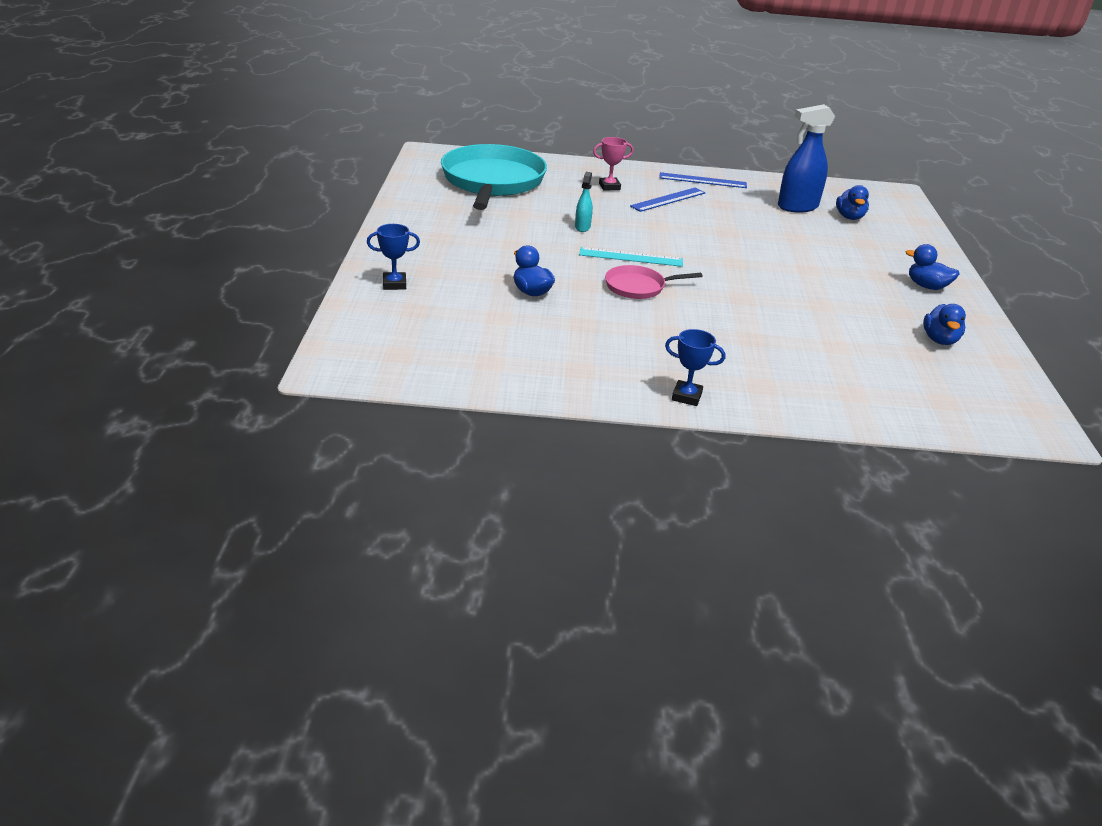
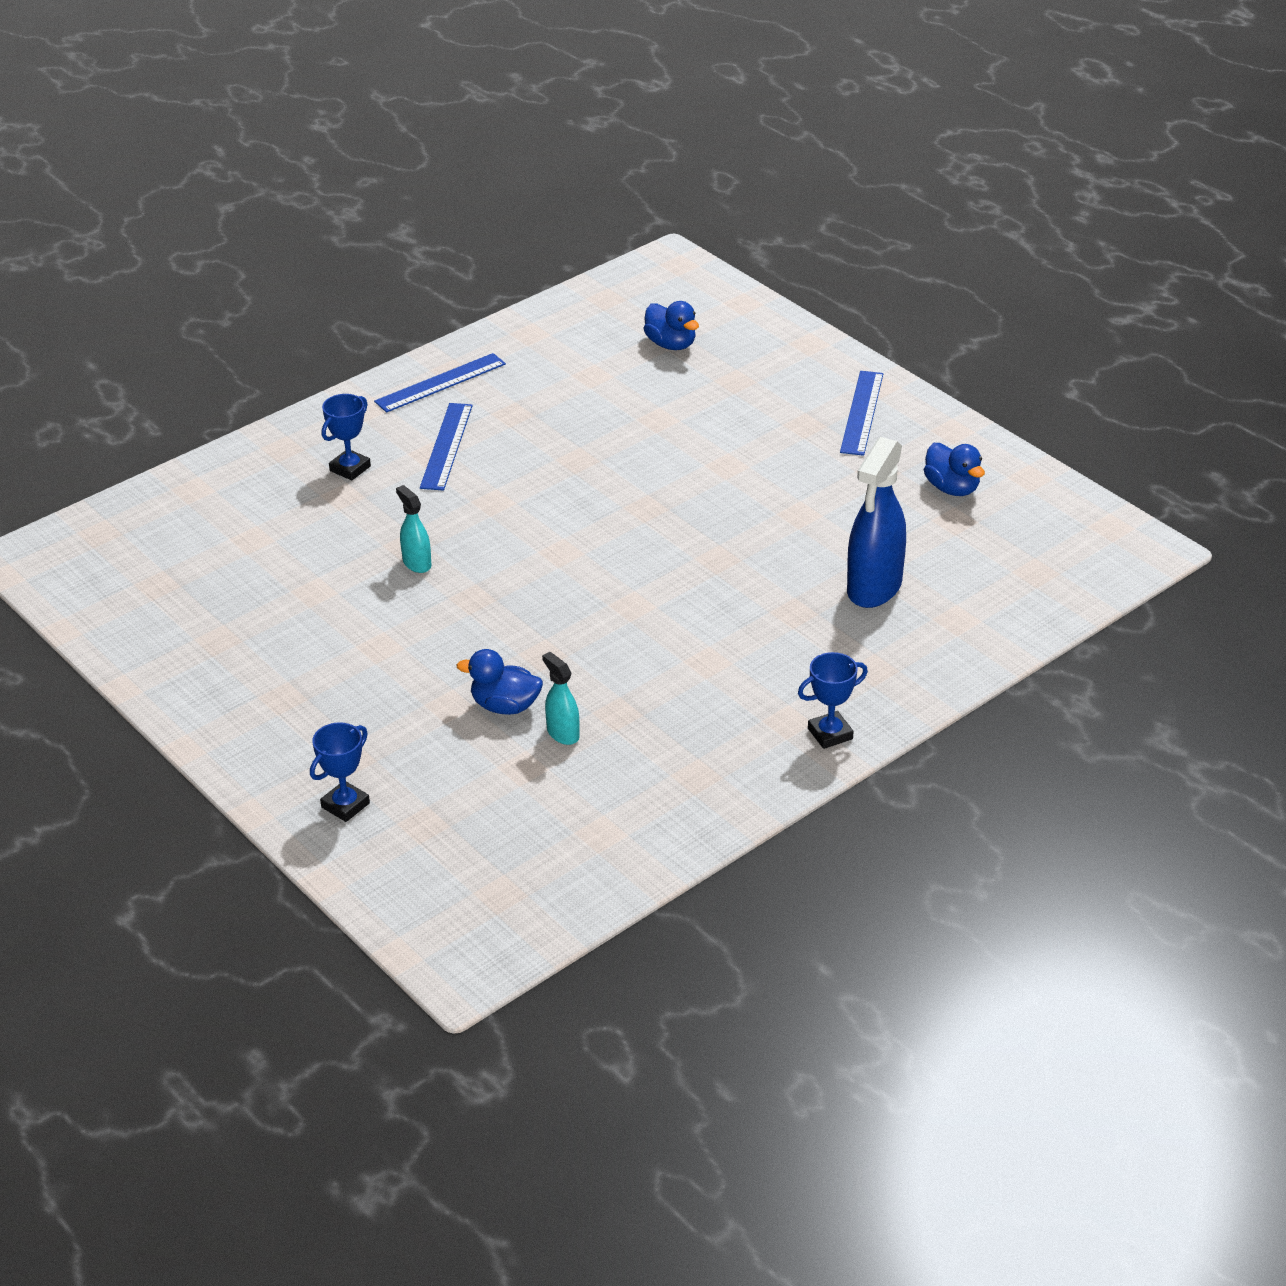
camera: 40 degrees left, 5 degrees up
turquoise pan [441,144,547,210] -> none
turquoise ruler [579,247,683,267] -> none
pink trophy [593,137,634,190] -> blue trophy [322,394,371,480]
pink pan [605,265,702,299] -> none
blue spray bottle [778,104,835,213] -> blue spray bottle moved to [847,437,906,608]
blue duck [905,244,959,290] -> blue ruler [840,371,883,456]
none -> turquoise spray bottle [542,652,579,745]

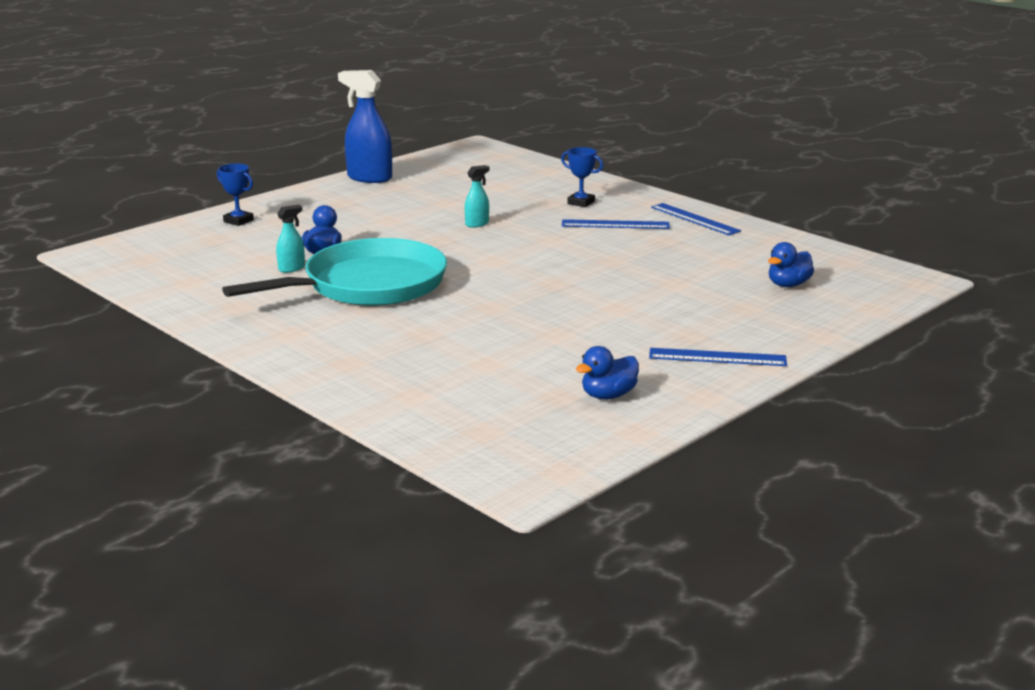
camera: 85 degrees right, 15 degrees down
blue trophy [798,652,868,749] -> none
blue spray bottle [847,437,906,608] -> blue spray bottle moved to [338,70,392,183]
none -> turquoise pan [222,238,447,306]

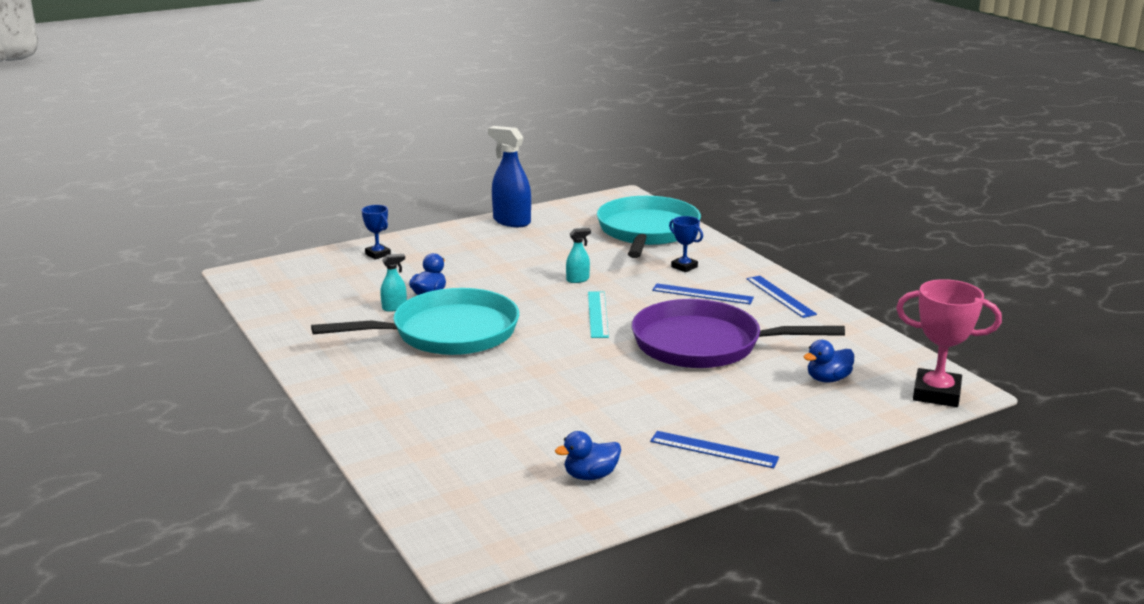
camera: 15 degrees right, 0 degrees up
none -> turquoise ruler [588,291,609,338]
none -> turquoise pan [597,196,701,258]
none -> purple pan [632,299,845,368]
none -> pink trophy [896,279,1002,407]

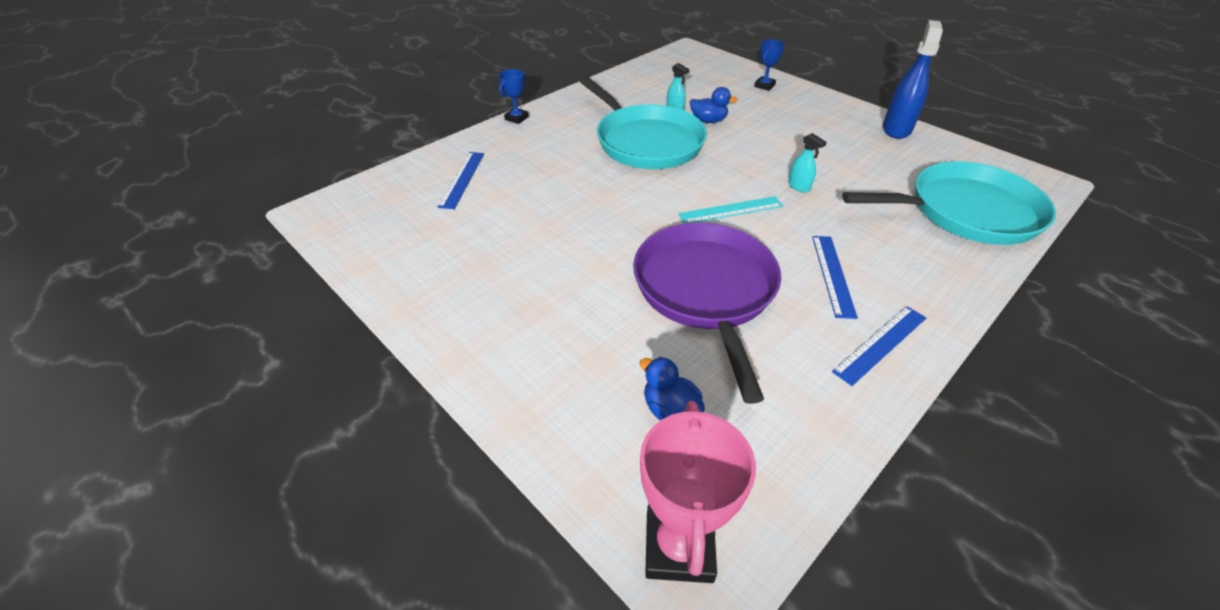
camera: 75 degrees right, 20 degrees up
blue duck [555,431,621,480] -> none
blue ruler [650,431,779,468] -> blue ruler moved to [438,152,484,209]
blue trophy [669,216,703,272] -> blue trophy moved to [499,69,529,124]

